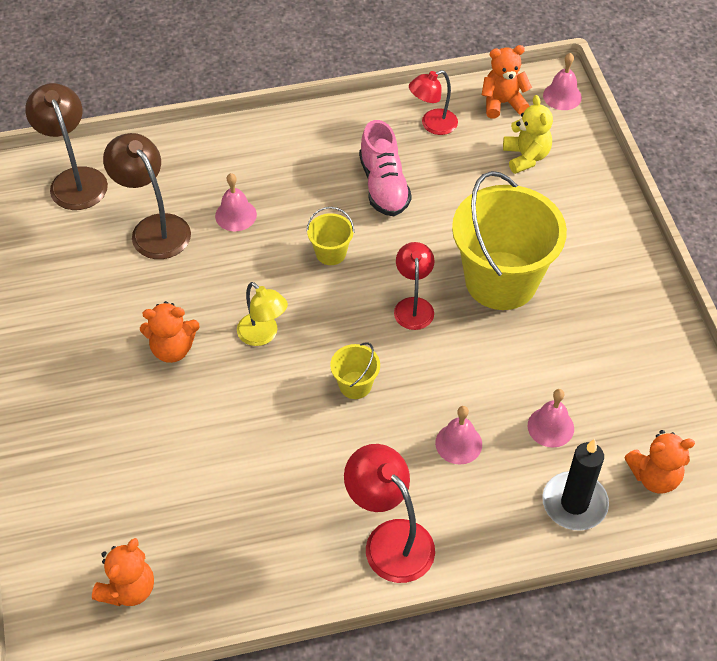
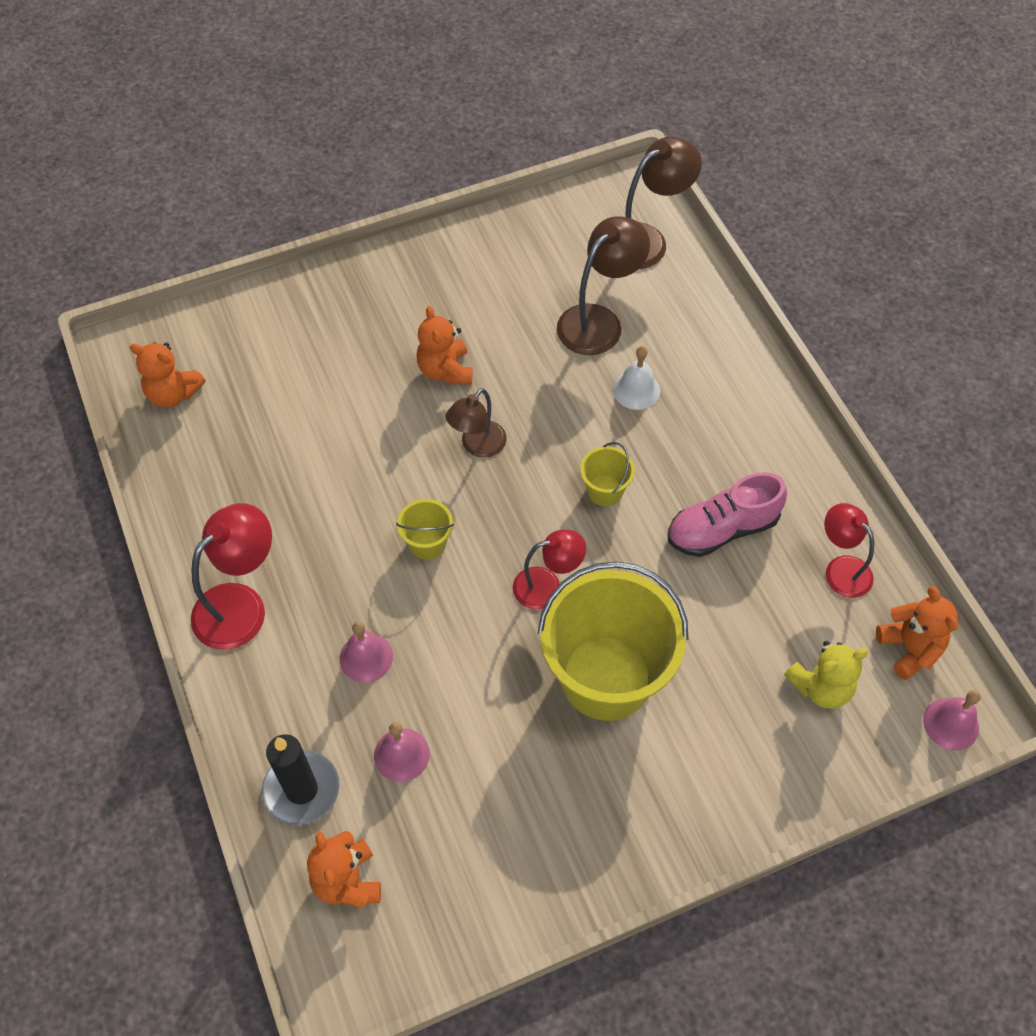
camera: 80 degrees right, 5 degrees up
pink bell [215,173,257,231] -> white bell [613,346,660,410]
yellow lamp [237,282,288,346] -> brown lamp [446,388,506,458]

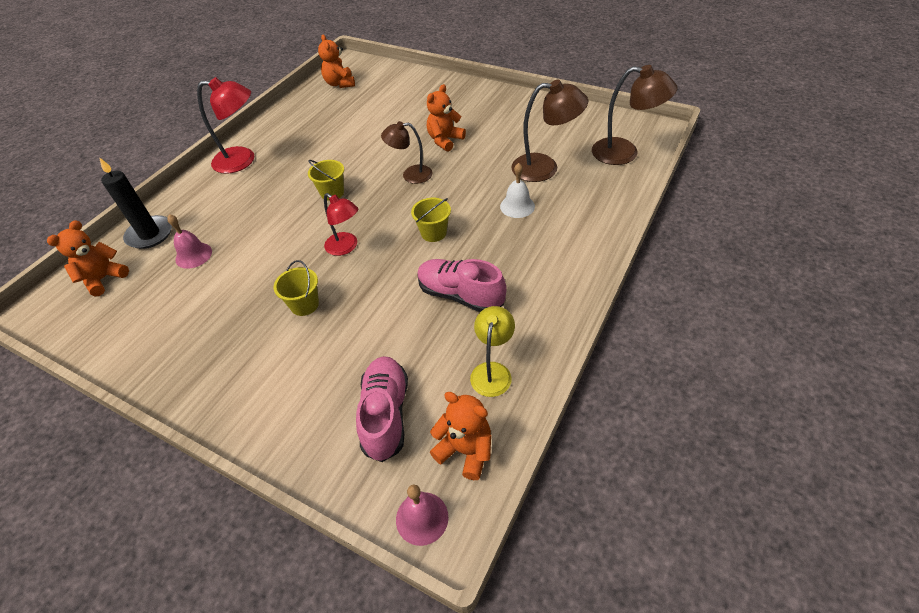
camera: 55 degrees right, 10 degrees down
pink bell [340,621,393,683] -> none
yellow bucket [538,562,689,721] -> yellow bucket [274,260,319,316], size x0.43
yellow teddy bear [784,641,869,709] -> pink shoe [356,356,408,462]
red lamp [824,503,874,598] -> yellow lamp [470,306,515,397]
orange teddy bear [876,586,958,680] -> orange teddy bear turned 90 degrees counterclockwise [430,392,491,480]

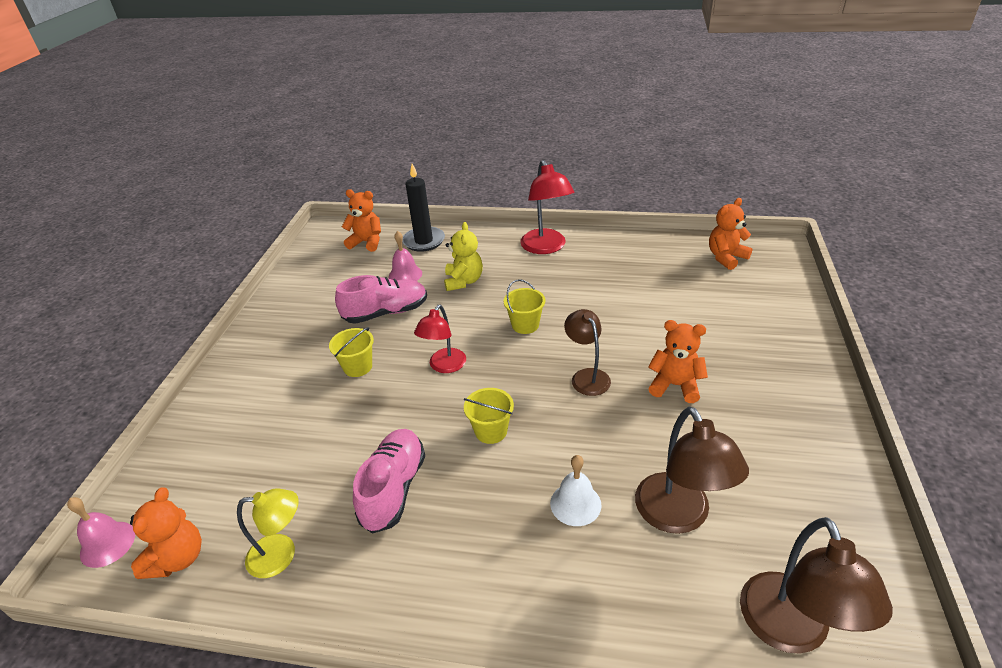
camera: 70 degrees right, 10 degrees down
pink shoe [356,356,408,462] -> pink shoe moved to [335,275,427,324]
none -> yellow teddy bear [444,222,483,291]

